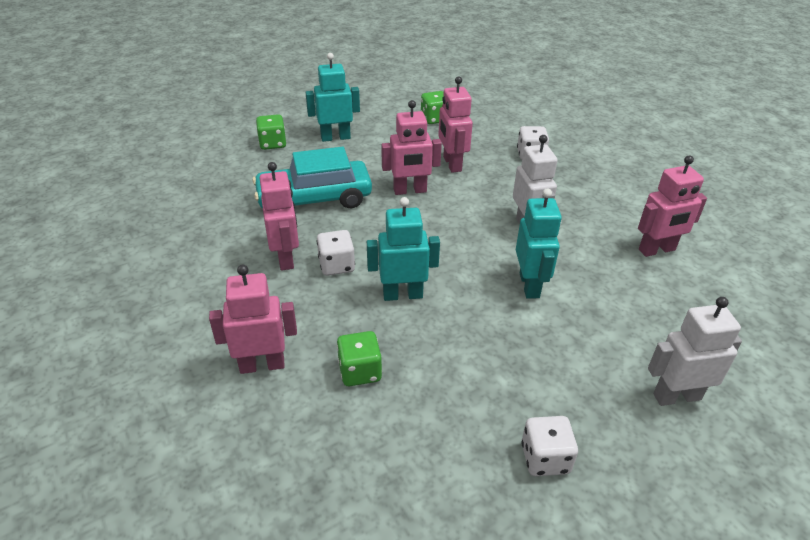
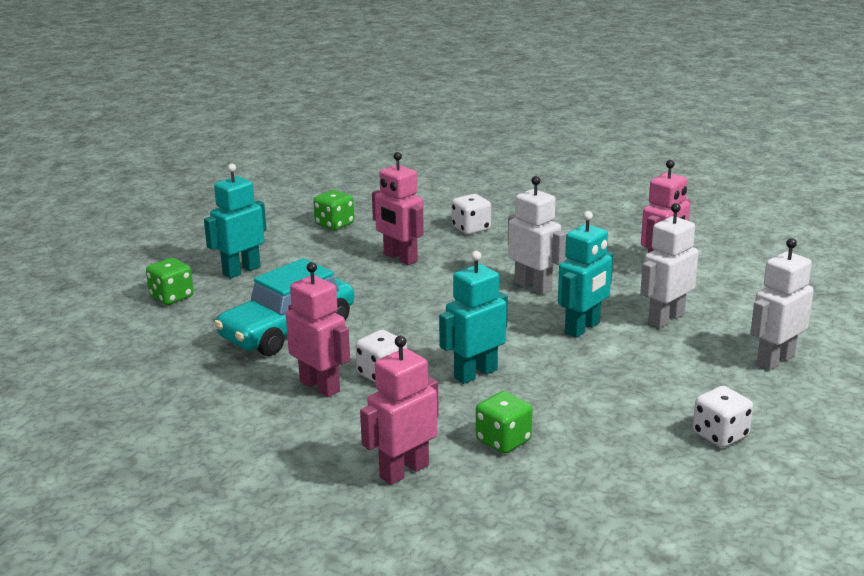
camera: 30 degrees left, 15 degrees down
pink robot [381,100,442,195] -> none
turquoise robot [516,188,562,299] -> turquoise robot turned 75 degrees clockwise [558,211,613,338]
none -> white robot [640,203,699,328]

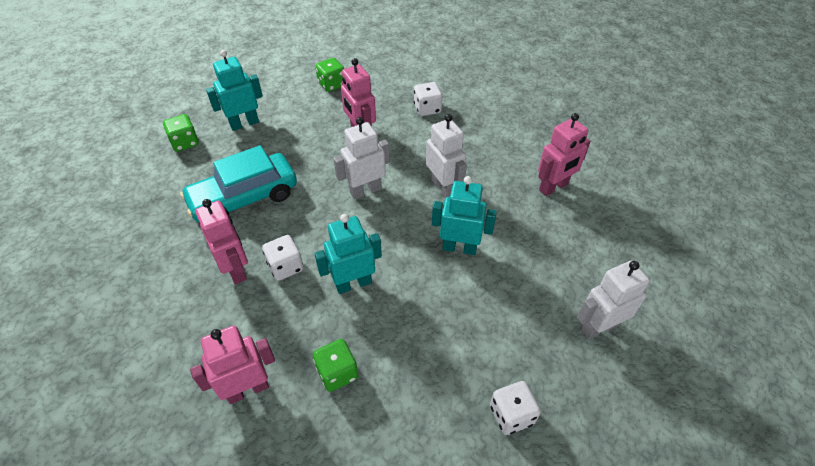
camera: 15 degrees right, 25 degrees up
turquoise robot [558,211,613,338] -> turquoise robot turned 135 degrees counterclockwise [432,176,497,255]
white robot [640,203,699,328] -> white robot moved to [333,117,390,200]

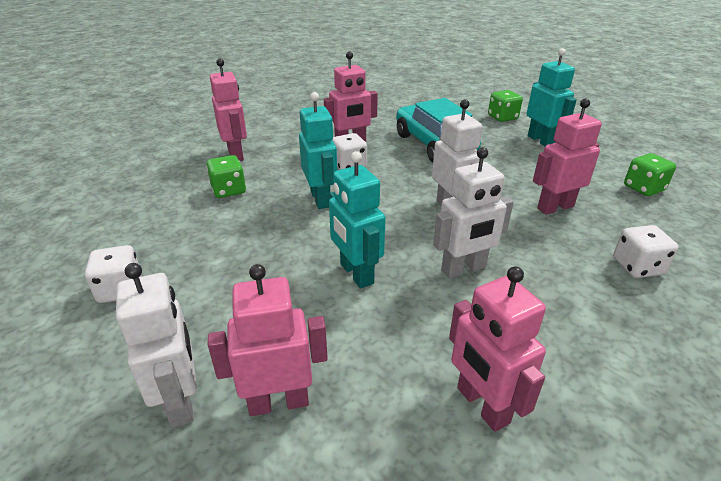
camera: 95 degrees right, 15 degrees down
turquoise robot [432,176,497,255] -> turquoise robot turned 135 degrees clockwise [329,151,386,289]
none -> pink robot [208,264,328,416]

